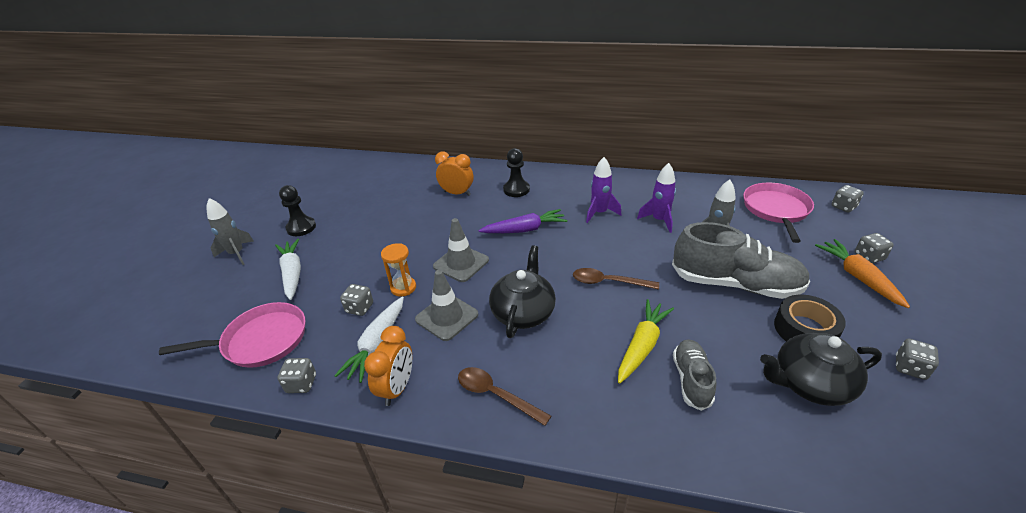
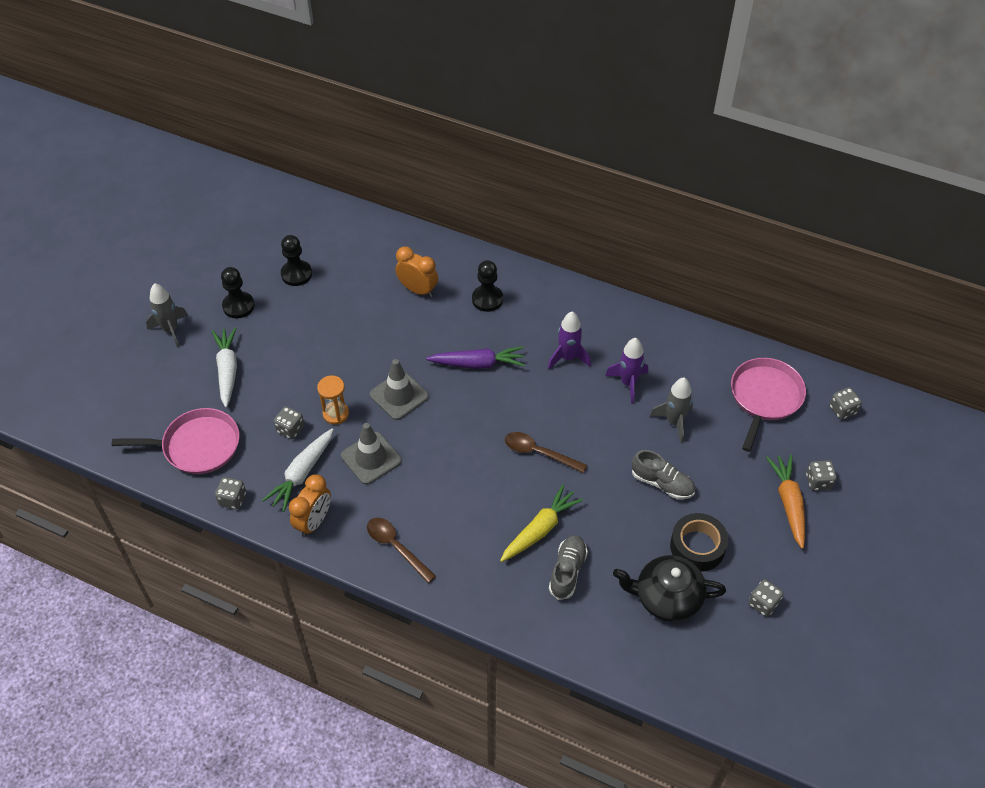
camera: 10 degrees right, 15 degrees up
black teapot [489,245,556,338] -> none
grey shoe [672,222,810,299] -> grey shoe [632,450,695,499], size x0.54
none -> black pawn [281,235,312,286]

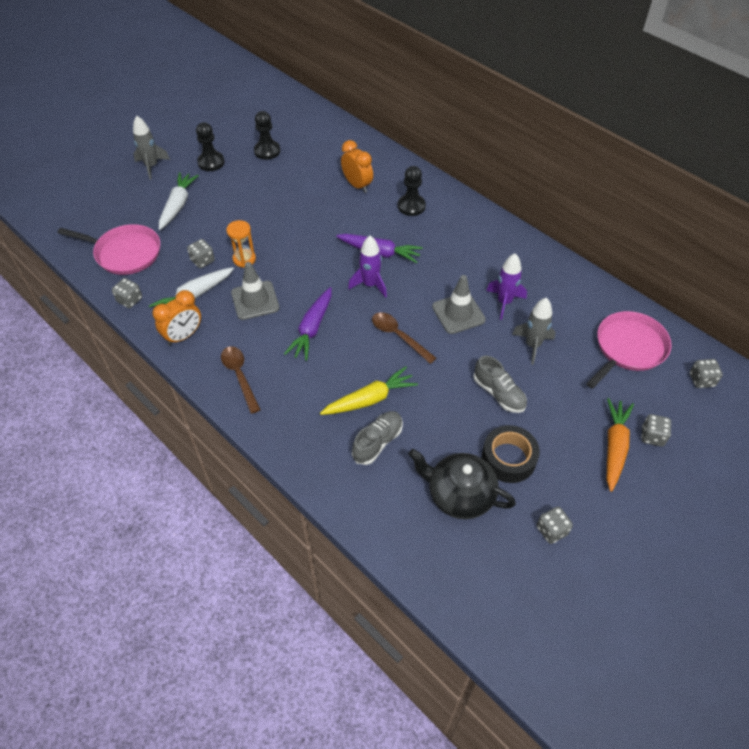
camera: 20 degrees right, 0 degrees up
grey traffic cone [370,359,429,420] -> grey traffic cone moved to [432,275,486,334]
purple rocket [548,312,591,369] -> purple rocket moved to [348,236,387,298]
none -> purple carrot [284,287,332,361]

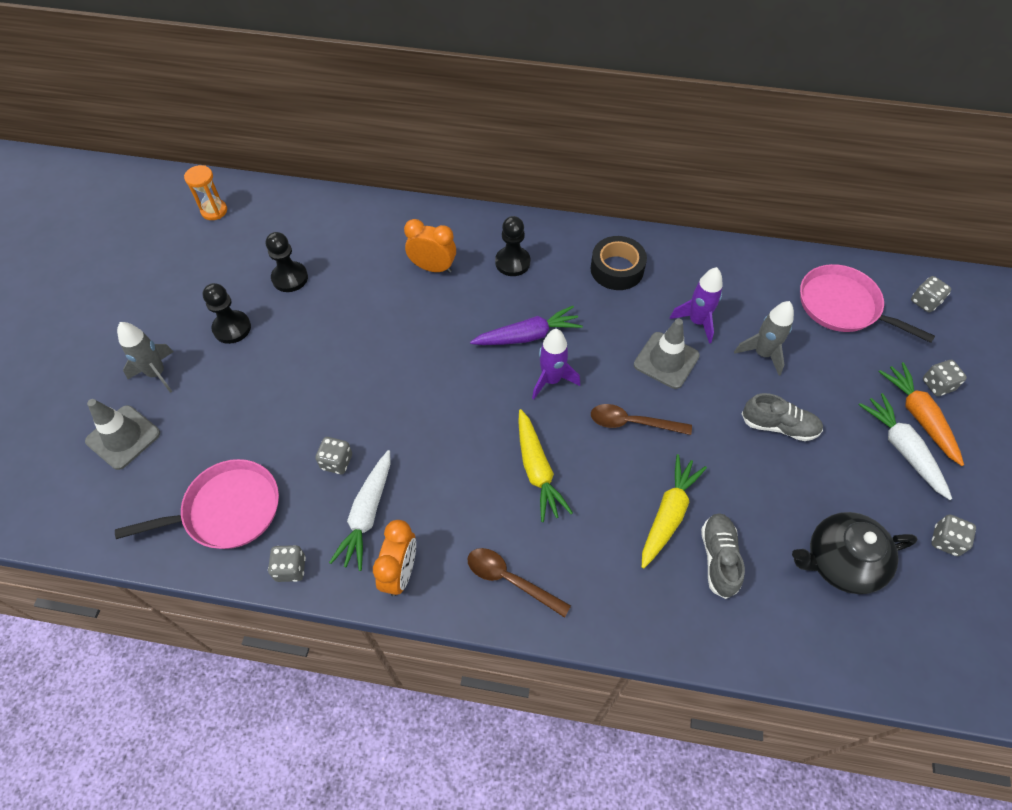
camera: 35 degrees left, 5 degrees up
white carrot [159,172,199,230] -> white carrot moved to [859,393,952,500]
orange hourglass [226,220,256,268] -> orange hourglass moved to [184,165,227,220]
grey traffic cone [231,262,280,320] -> grey traffic cone moved to [85,399,160,470]
purple carrot [284,287,332,361] -> yellow carrot [518,409,573,522]
black tape [482,425,540,483] -> black tape moved to [590,236,647,290]
pink pan [586,311,672,389] -> pink pan turned 60 degrees counterclockwise [800,264,935,343]

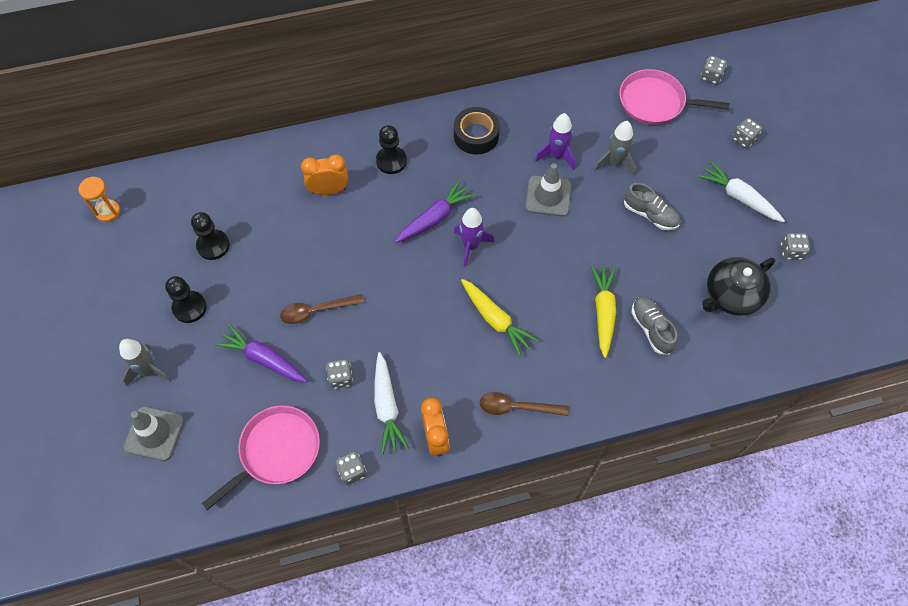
camera: 25 degrees left, 5 degrees up
brown spoon [591,404,692,435] -> brown spoon moved to [280,294,364,324]
grey shoe [742,393,823,441] -> grey shoe turned 45 degrees clockwise [624,183,680,230]
orange carrot [879,362,964,466] -> none
none -> purple carrot [214,324,307,383]

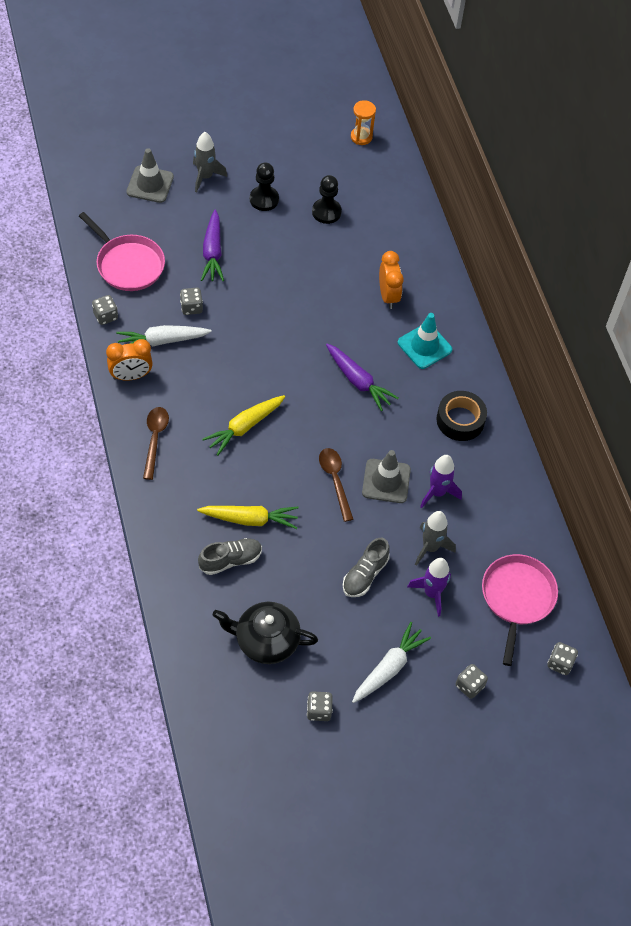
camera: 85 degrees right, 5 degrees down
purple carrot [214,324,307,383] -> purple carrot turned 150 degrees clockwise [201,210,224,281]
brown spoon [280,294,364,324] -> brown spoon moved to [319,448,353,522]
black pawn [376,125,407,174] -> turquoise traffic cone [398,313,452,369]
purple rocket [454,208,494,267] -> purple rocket moved to [407,558,451,617]
black teapot [702,257,775,316] -> black teapot turned 45 degrees counterclockwise [213,602,318,664]

